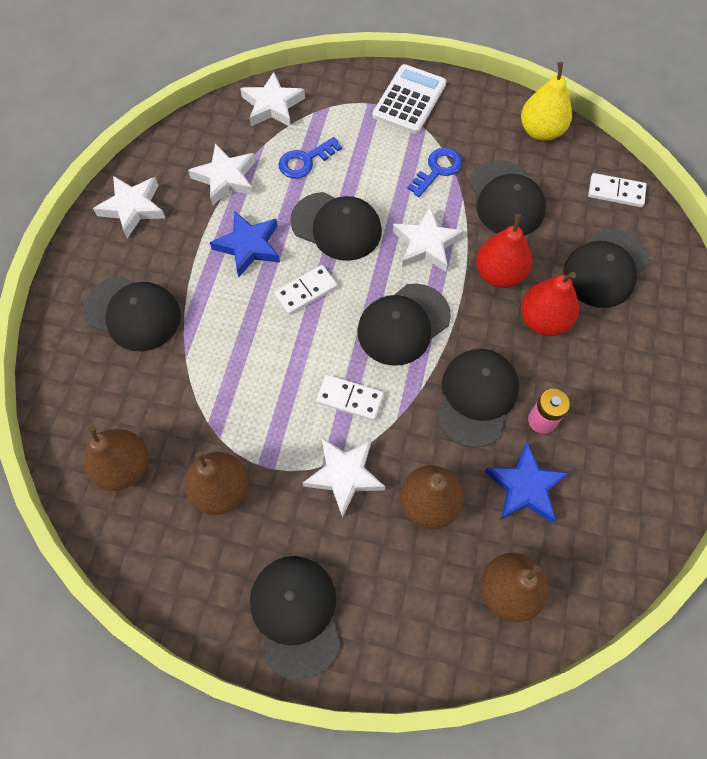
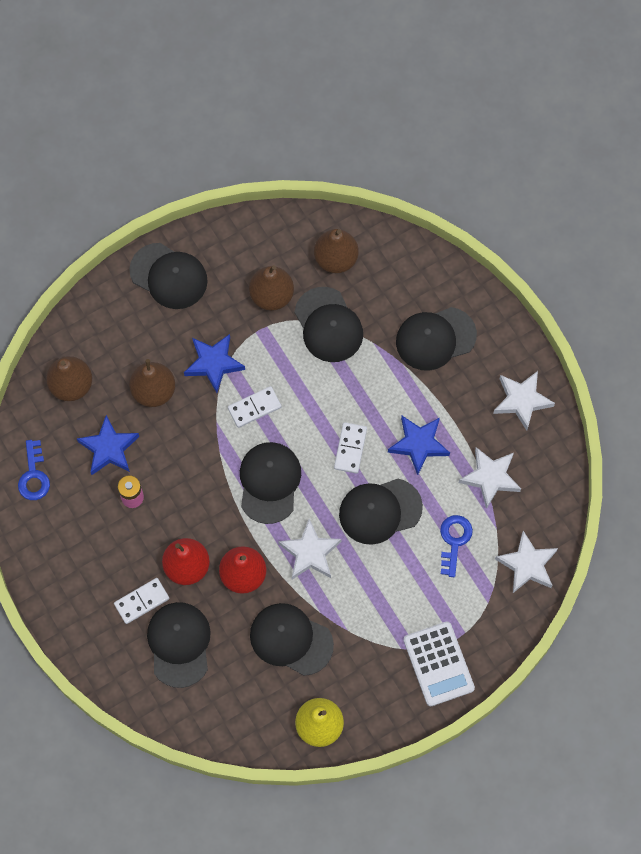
camera: 135 degrees right, 5 degrees up
white star [303,437,385,518] -> blue star [184,334,245,393]
blue key [407,148,462,197] -> blue key moved to [18,440,50,500]
black cap [436,349,519,448] -> black cap moved to [294,287,363,362]
white domino [588,173,647,207] -> white domino moved to [114,578,169,624]

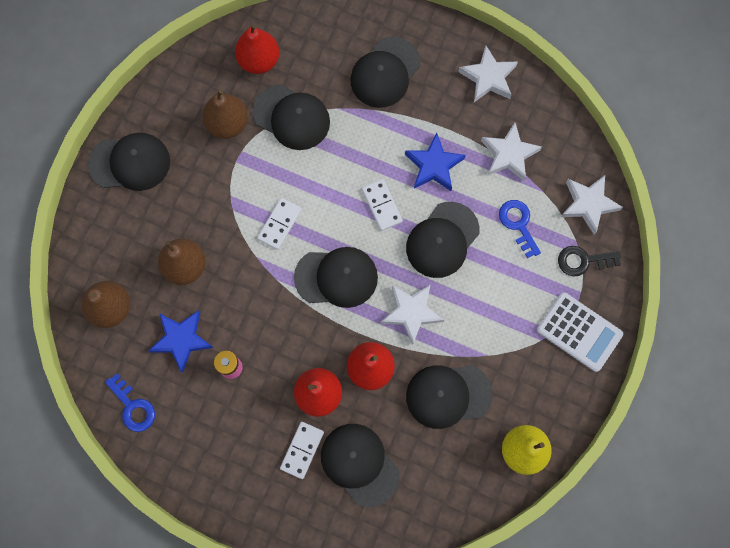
camera: 35 degrees left, 5 degrees up
blue star [184,334,245,393] -> none
black cap [240,442,301,524] -> black cap turned 120 degrees clockwise [294,247,378,308]
brown pear [314,229,359,273] -> red pear [235,24,279,74]
none -> black key [558,246,621,277]

